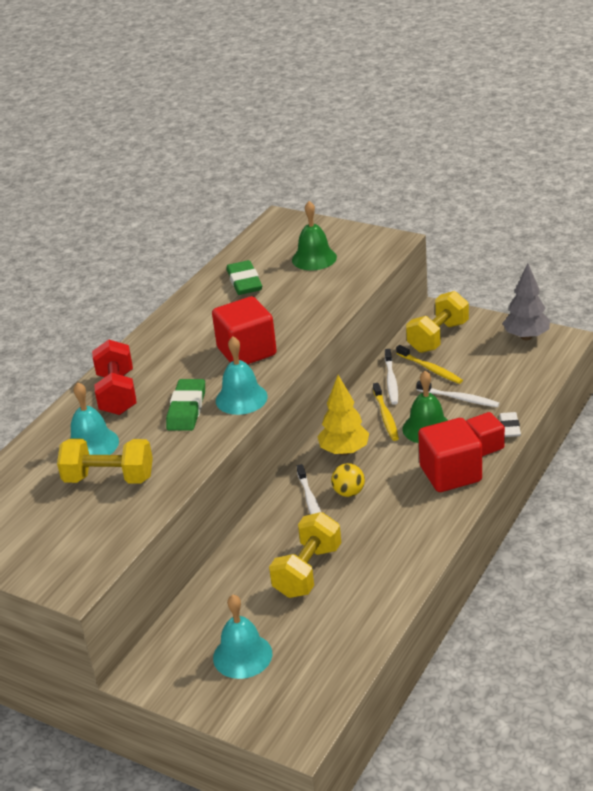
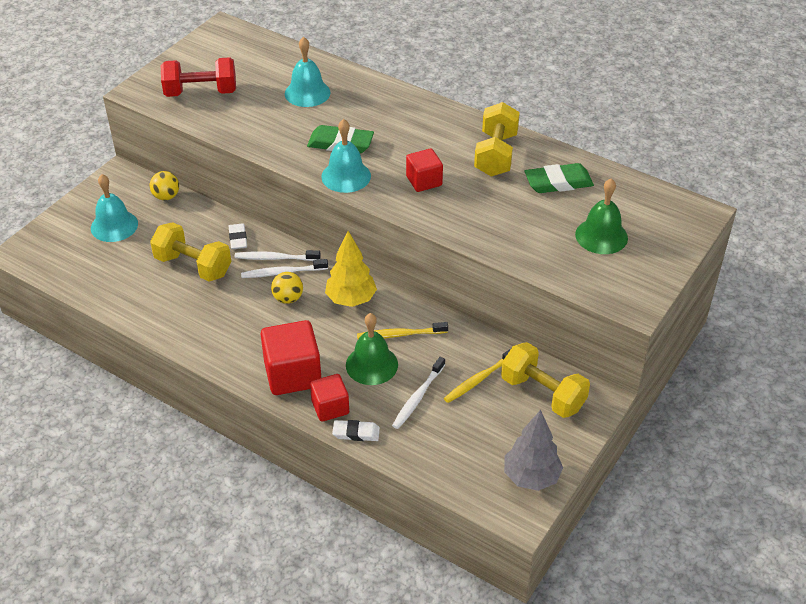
camera: 90 degrees right, 10 degrees up
yellow dumbbell [57,439,153,484] -> yellow dumbbell moved to [474,102,520,177]
red dumbbell [92,340,137,415] -> red dumbbell moved to [161,57,236,97]
red cube [212,296,277,365] -> red cube [406,149,443,192], size x0.61
white toothbrush [385,349,398,405] -> white toothbrush moved to [235,250,321,261]
none -> yellow ball [150,171,179,200]
none -> white eraser [228,223,247,249]

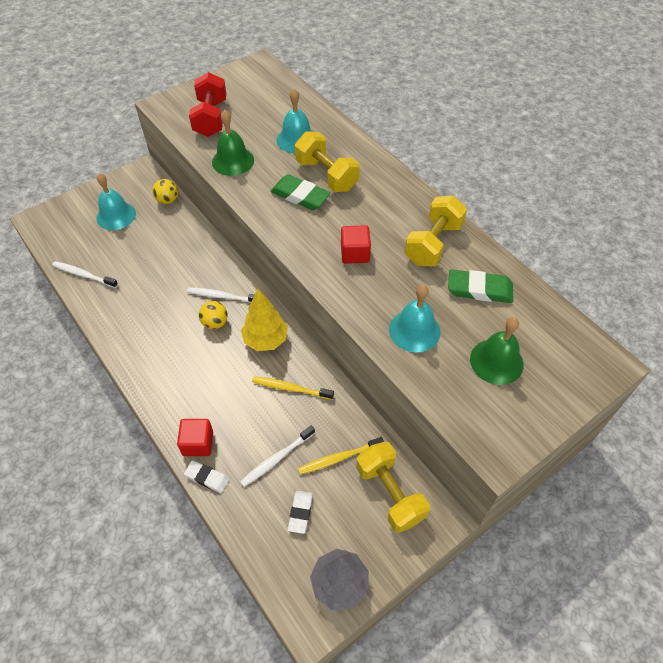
camera: 20 degrees right, 10 degrees up
yellow dumbbell [150,222,231,282] -> yellow dumbbell moved to [295,131,360,192]
red dumbbell [161,57,236,97] -> red dumbbell turned 75 degrees clockwise [189,72,227,137]
white eraser [228,223,247,249] -> white eraser moved to [288,491,313,534]
white toothbrush [235,250,321,261] -> white toothbrush moved to [52,261,118,288]
red cube [261,320,321,395] -> none
turquoise bell [321,119,371,193] -> turquoise bell moved to [389,285,441,353]
green bell [346,313,398,385] -> green bell moved to [212,110,254,176]

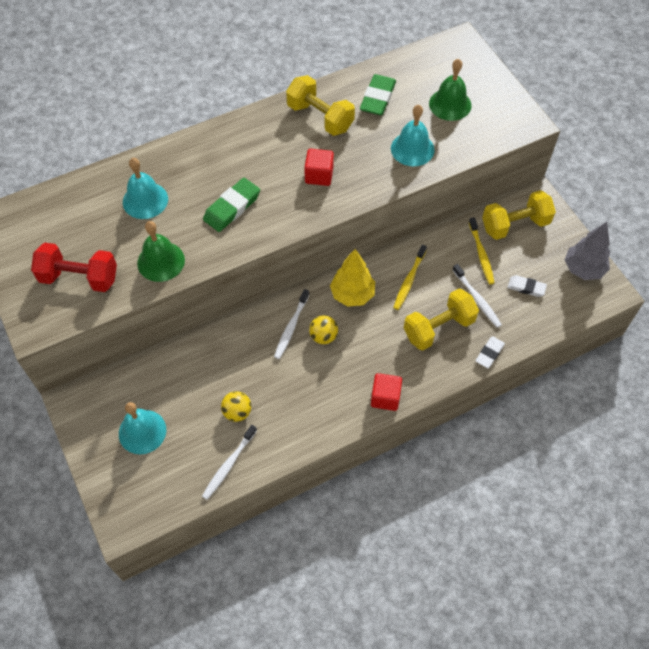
camera: 80 degrees left, 5 degrees up
yellow ball [152,179,178,204] -> yellow ball moved to [221,391,252,422]
red cube [177,419,213,456] -> red cube moved to [371,373,402,411]
yellow dumbbell [295,131,360,192] -> yellow dumbbell moved to [404,289,479,350]

